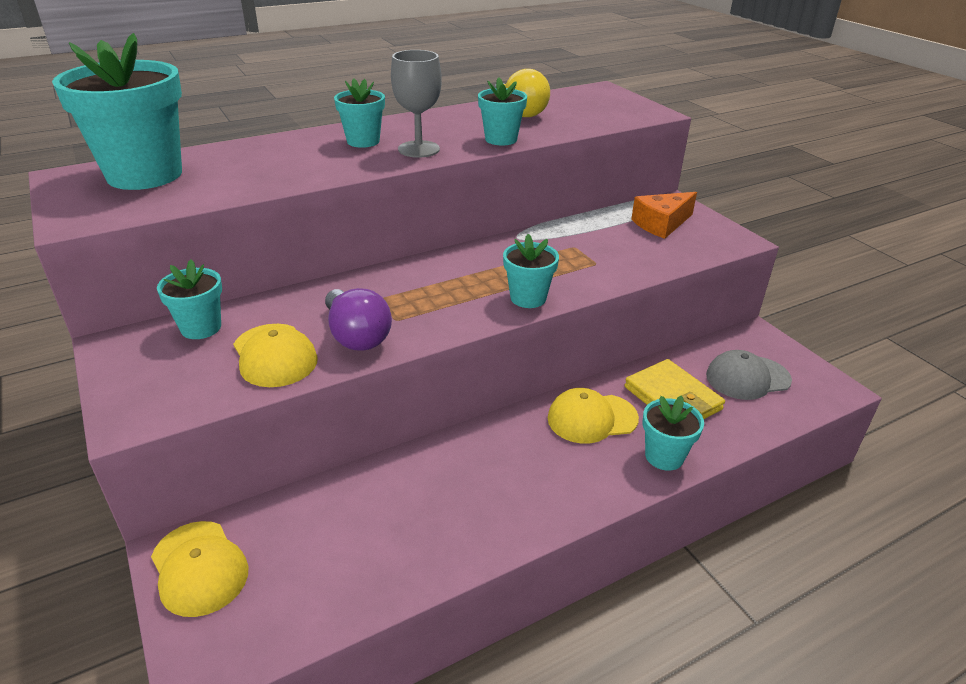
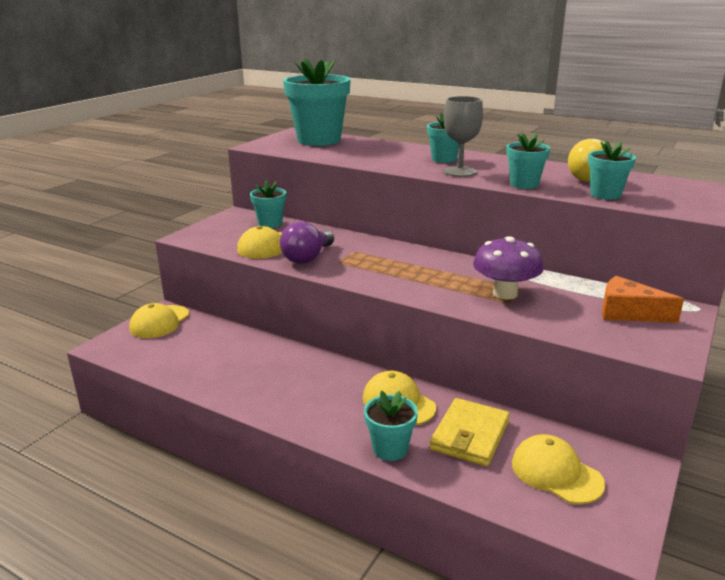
camera: 60 degrees right, 10 degrees down
turquoise flower pot [503,234,559,308] -> turquoise flower pot moved to [588,141,636,200]
grey cap [706,350,792,400] -> yellow cap [512,434,605,504]
none -> purple mushroom [473,237,544,300]

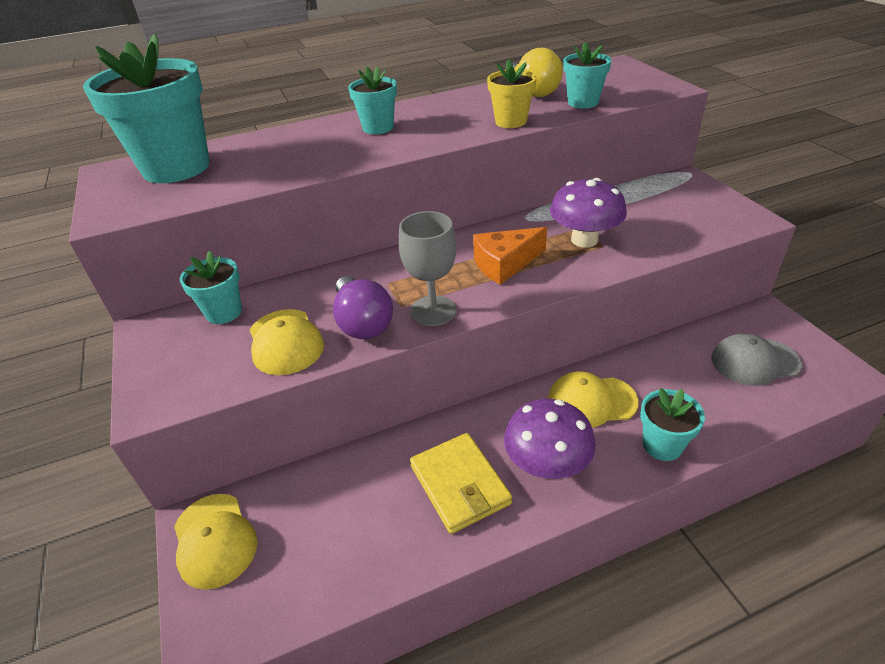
camera: 50 degrees left, 15 degrees up
yellow wallet [430,398,510,466] -> yellow wallet moved to [410,433,512,534]
grey goblet [443,96,483,177] -> grey goblet moved to [399,211,456,326]
turquoise flower pot [506,133,550,189] -> yellow flower pot [487,59,537,128]
yellow cap [512,434,605,504] -> grey cap [711,333,803,386]
orange cheese [602,276,684,323] -> orange cheese moved to [473,227,547,285]
none -> purple mushroom [504,399,596,479]

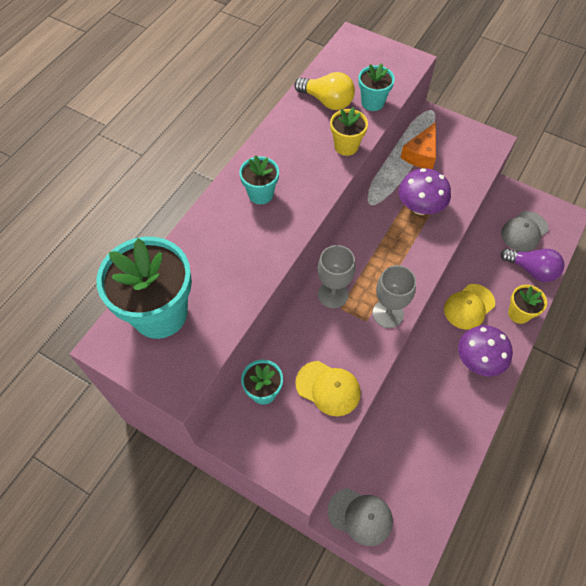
camera: 40 degrees left, 20 degrees up
yellow cap [174,494,258,590] -> grey cap [328,488,393,546]
purple light bulb [333,276,393,339] -> purple light bulb moved to [501,248,565,282]
yellow wallet [410,433,512,534] -> none
orange cheese [473,227,547,285] -> orange cheese moved to [401,122,436,169]
turquoise flower pot [640,388,705,461] -> yellow flower pot [508,285,547,324]
none -> grey goblet [317,245,356,308]

